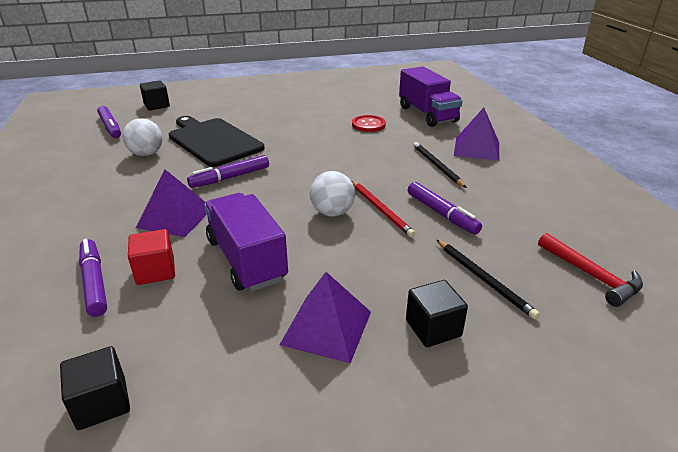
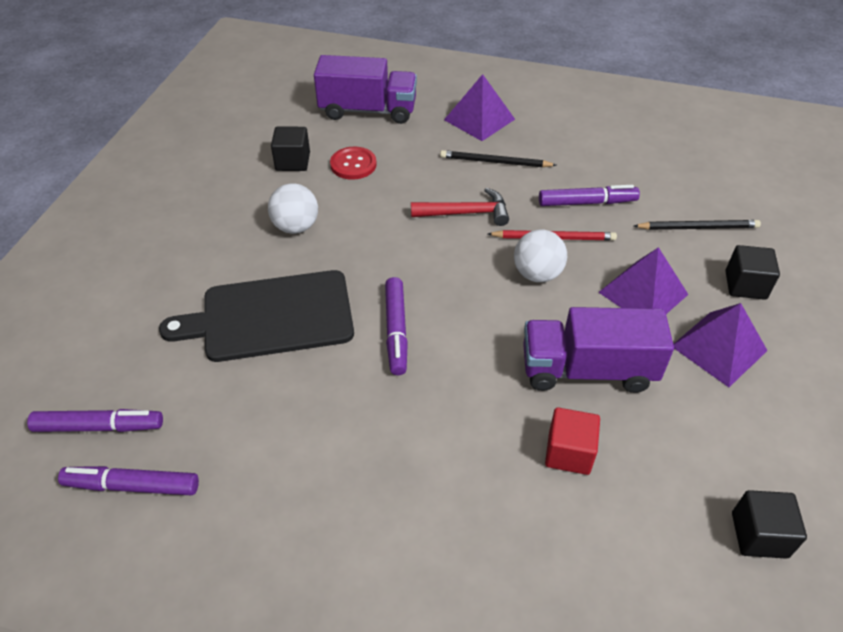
camera: 60 degrees left, 15 degrees up
purple marker [79,239,107,317] -> purple marker moved to [58,466,199,495]
white ball [122,118,162,156] -> white ball moved to [268,183,318,234]
purple pyramid [136,169,207,237] -> purple pyramid moved to [598,247,689,314]
black cube [140,80,170,110] -> black cube moved to [271,126,310,171]
red hammer [538,233,643,307] -> red hammer moved to [411,188,509,226]

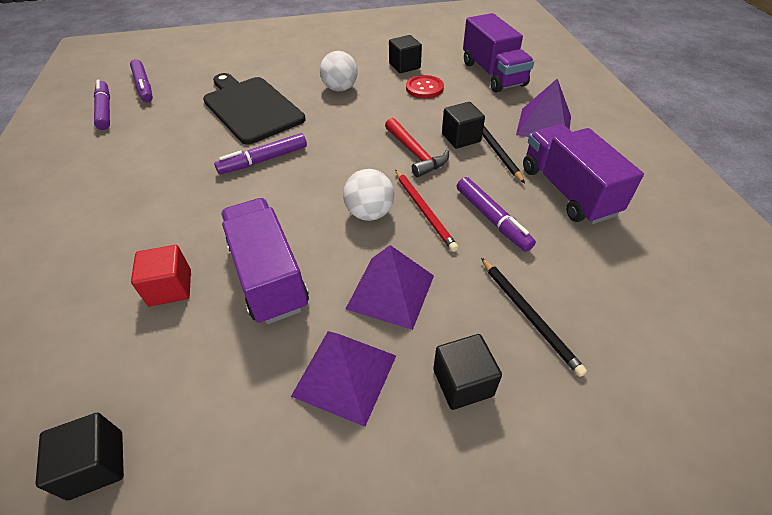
camera: 65 degrees right, 0 degrees up
none -> black cube [442,102,485,149]
none -> purple truck [523,124,644,224]

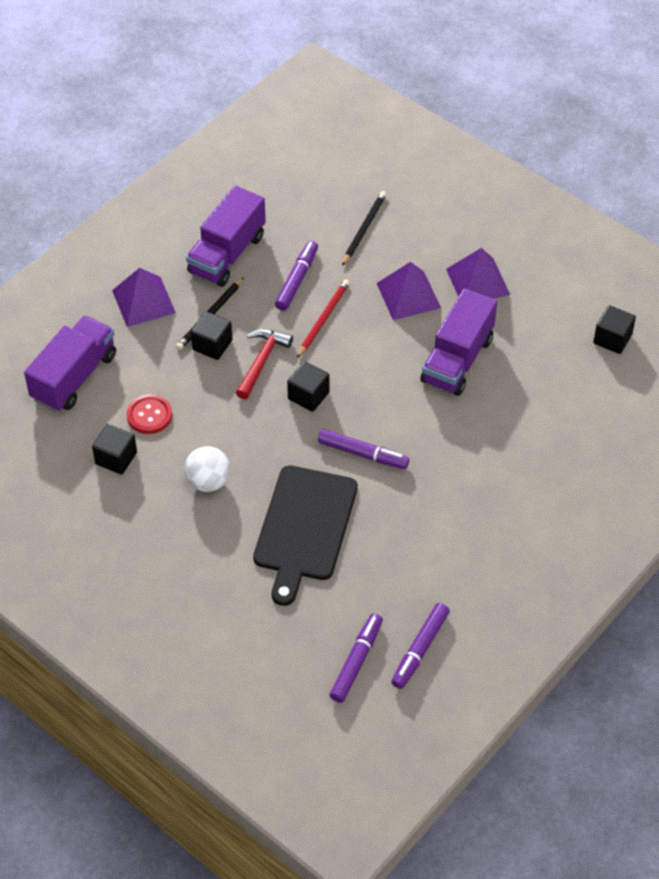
camera: 130 degrees left, 5 degrees up
red cube [131,245,191,306] -> none
white ball [343,169,394,221] -> none
black cube [433,334,502,410] -> black cube moved to [287,361,329,412]

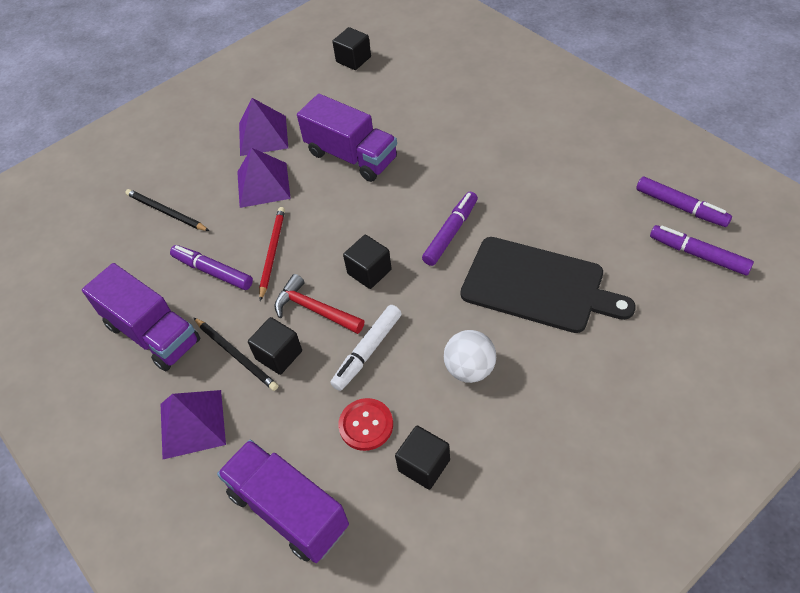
camera: 75 degrees left, 0 degrees up
red pencil [297,279,350,358] -> red pencil turned 60 degrees clockwise [259,207,285,301]
none -> white marker [330,305,402,391]

